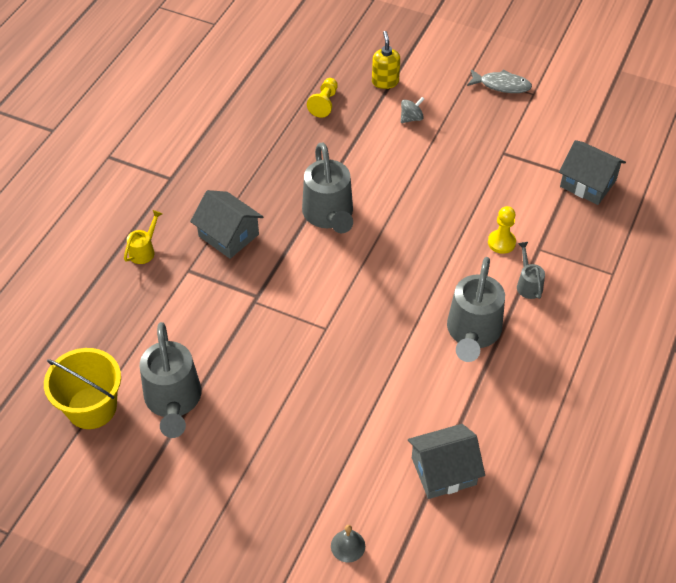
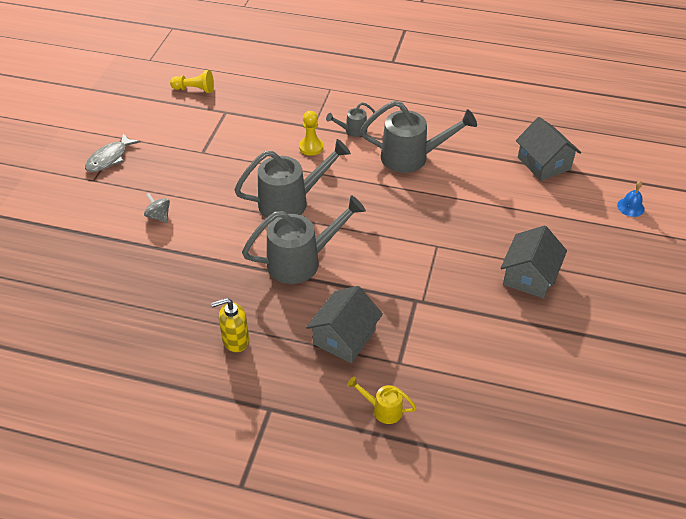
camera: 100 degrees left, 5 degrees down
yellow bucket [44,348,121,429] -> none
grey watering can [140,322,201,438] -> grey watering can moved to [234,139,351,218]
yellow pawn [307,78,338,118] -> yellow pawn moved to [170,70,214,93]
grey bell [331,525,365,563] -> blue bell [617,181,645,217]
yellow soap dispenser [372,31,400,89] -> yellow soap dispenser moved to [211,298,249,352]
grey fish [467,69,532,93] -> grey fish turned 150 degrees counterclockwise [85,133,140,172]
grey house [559,140,626,205] -> grey house moved to [501,225,567,298]

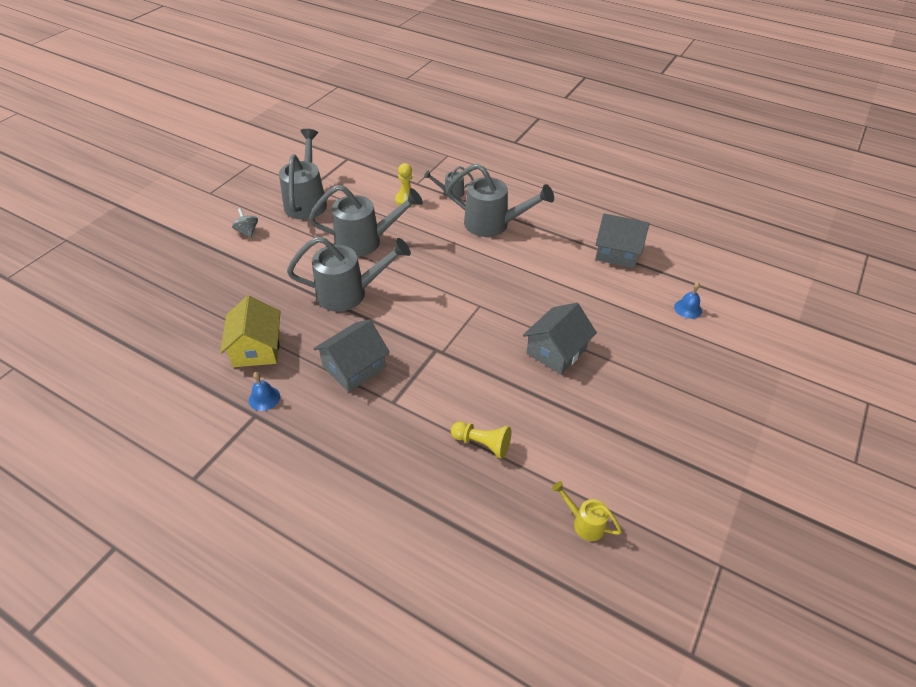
camera: 15 degrees right, 0 degrees up
grey fish [85,133,140,172] -> none
yellow pawn [170,70,214,93] -> yellow pawn moved to [451,422,511,459]
yellow soap dispenser [211,298,249,352] -> yellow house [220,296,281,367]
yellow watering can [347,377,416,424] -> yellow watering can moved to [552,481,622,541]
grey house [516,117,581,181] -> grey house turned 60 degrees counterclockwise [595,213,650,268]
none -> blue bell [249,372,280,411]
none -> grey watering can [279,129,327,220]

